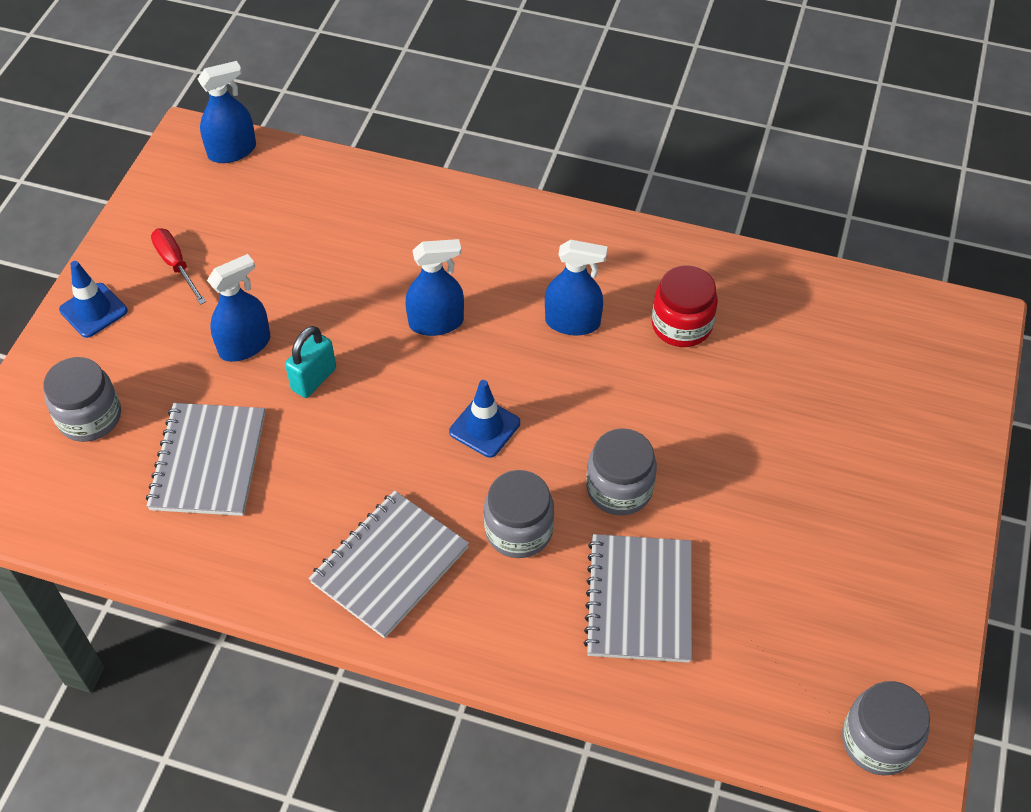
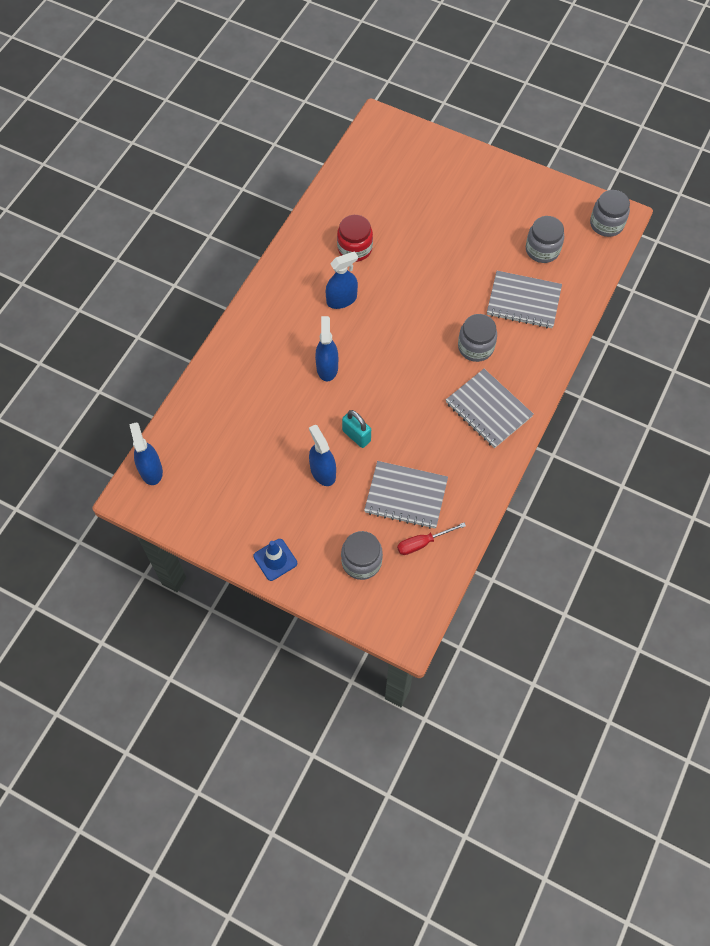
camera: 80 degrees left, 10 degrees up
red screwdriver [151,228,206,305] -> red screwdriver moved to [397,523,466,555]
blue traffic cone [449,380,520,458] -> none
blue spray bottle [545,240,608,336] -> blue spray bottle turned 45 degrees clockwise [326,251,358,309]
grey jar [586,428,657,515] -> grey jar moved to [526,216,564,263]

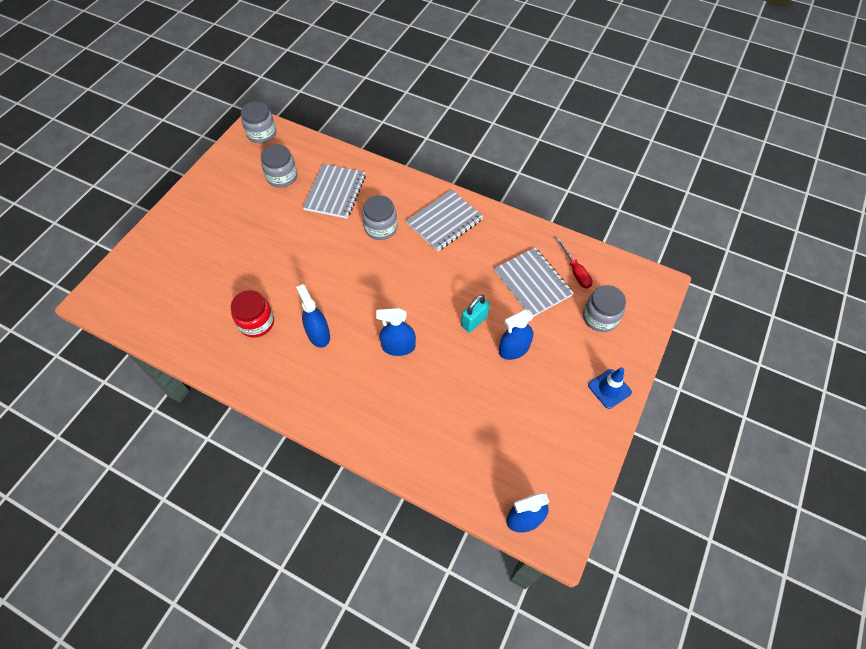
camera: 90 degrees left, 5 degrees down
grey notebook [364,461,448,529] -> grey notebook turned 45 degrees counterclockwise [494,247,574,316]

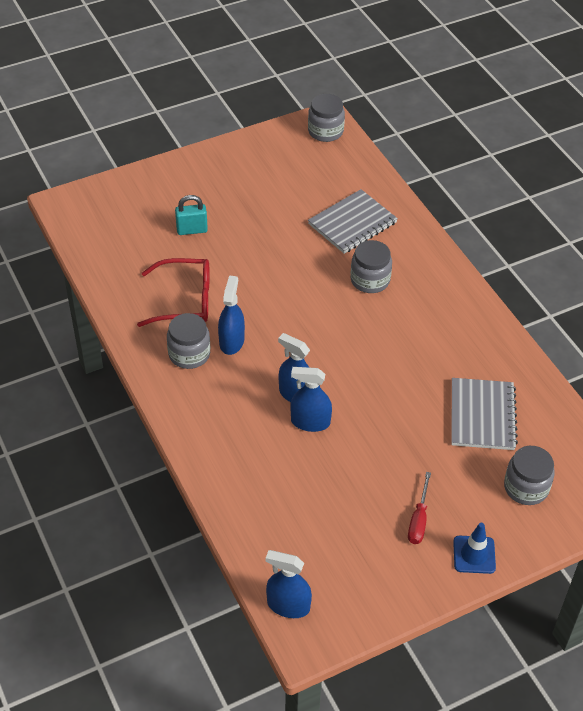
camera: 35 degrees right, 10 degrees down
red jar [231,290,274,338] -> red glasses [137,258,209,327]
grey jar [261,144,297,188] -> grey jar moved to [167,313,210,369]
grey notebook [406,189,483,251] -> none
turquoise padlock [461,294,490,333] -> turquoise padlock moved to [175,195,208,235]
blue spray bottle [499,309,534,360] -> blue spray bottle moved to [291,367,332,432]
red screwdriver [557,238,593,289] -> red screwdriver moved to [408,472,431,544]

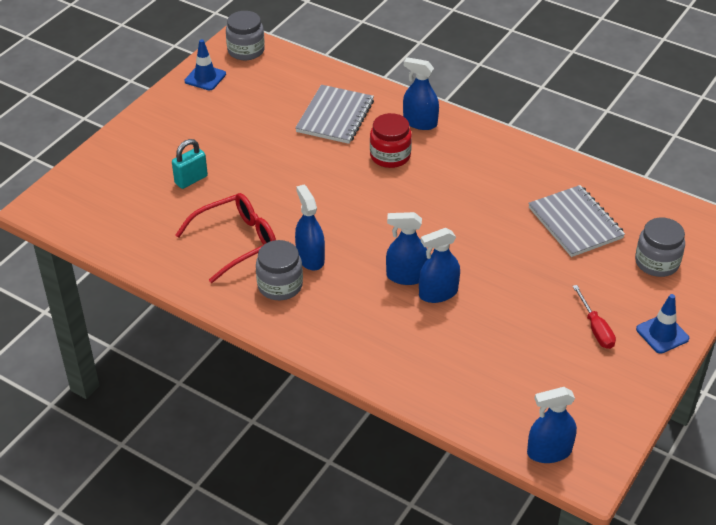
camera: 30 degrees left, 5 degrees down
grey jar [351,240,392,293] -> red jar [370,113,412,168]
none -> blue traffic cone [185,39,226,90]
none -> blue spray bottle [403,57,439,130]

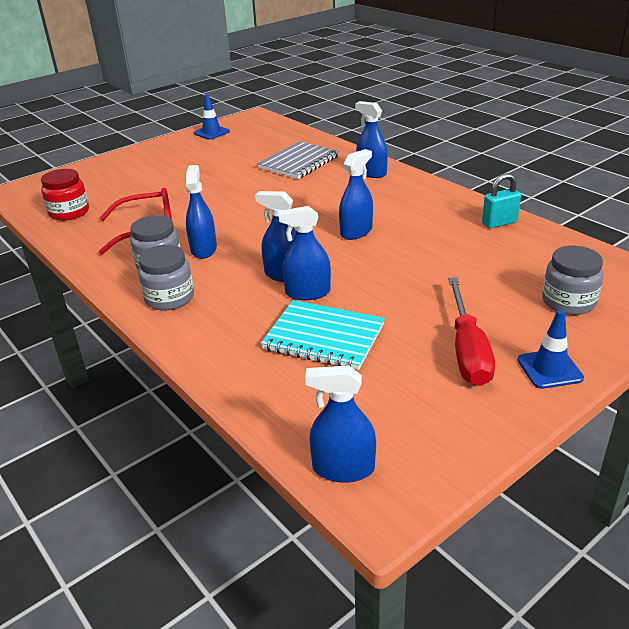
camera: 20 degrees right, 10 degrees down
turquoise padlock [172,139,208,189] -> turquoise padlock moved to [482,173,521,229]
grey jar [226,11,265,60] -> grey jar moved to [138,245,194,310]
red jar [370,113,412,168] -> red jar moved to [41,169,89,221]
grey notebook [528,185,625,257] -> none
red screwdriver [572,285,616,349] -> red screwdriver [448,277,495,386], size x1.65
none -> turquoise notebook [261,300,385,370]
none -> blue spray bottle [339,149,373,240]

